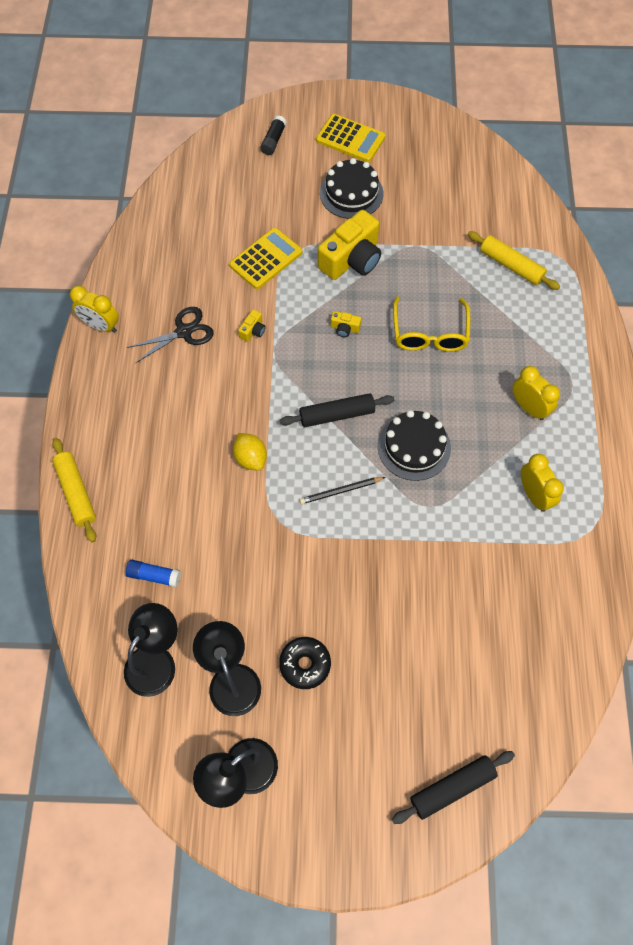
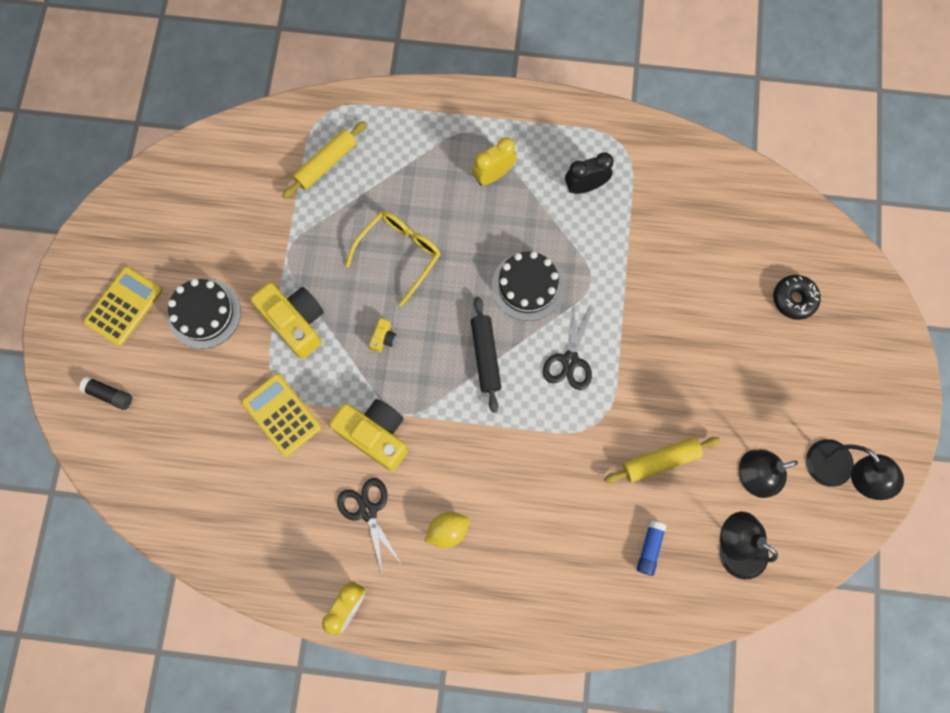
camera: 85 degrees left, 10 degrees up
yellow rolling pin [52,438,96,543] -> yellow rolling pin moved to [604,437,720,483]
yellow lemon [233,433,267,471] -> yellow lemon moved to [425,512,469,548]
yellow camera [238,309,266,342] -> yellow camera [329,399,408,471], size x2.34
black donut [279,637,331,689] -> black donut moved to [773,275,821,320]
black pencil [299,477,385,504] -> black scissors [543,305,594,390]
black rolling pin [392,751,515,824] -> none
yellow glasses [393,296,470,352] -> yellow glasses turned 60 degrees counterclockwise [345,211,441,307]
yellow clock [521,454,564,512] -> black clock [565,152,614,194]

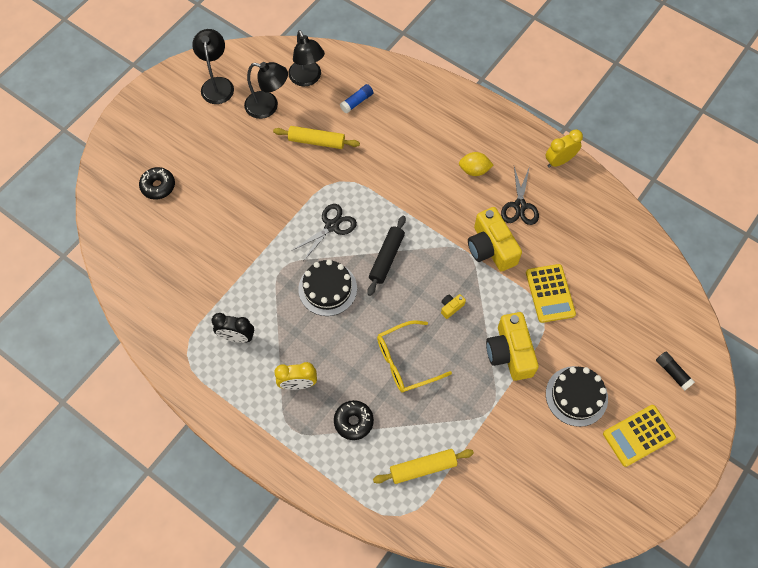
camera: 150 degrees left, 10 degrees down
none -> black donut [334,400,374,440]

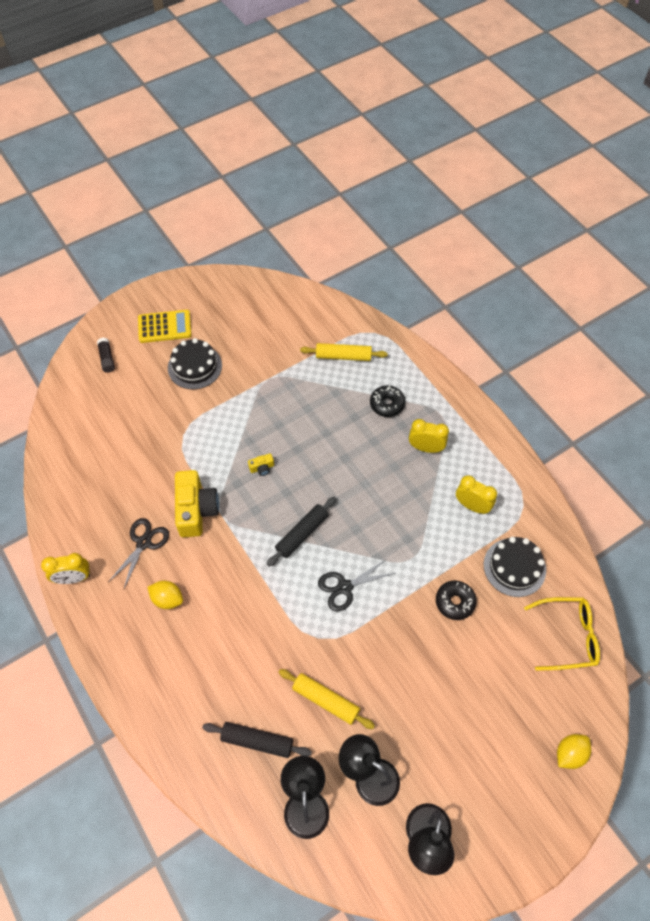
camera: 160 degrees left, 5 degrees down
black donut [139,167,175,200] -> black donut moved to [436,581,477,620]
black clock [211,313,254,343] -> yellow clock [456,475,497,514]
black cake [298,259,357,316] -> black cake moved to [484,537,546,597]
blue glue stick [340,84,373,113] -> black rolling pin [202,722,312,758]
yellow glasses [377,320,452,393] -> yellow glasses moved to [524,597,600,671]
yellow camera [486,312,539,381] -> none
yellow calculator [526,264,576,323] -> none
none -> yellow lemon [557,734,591,769]

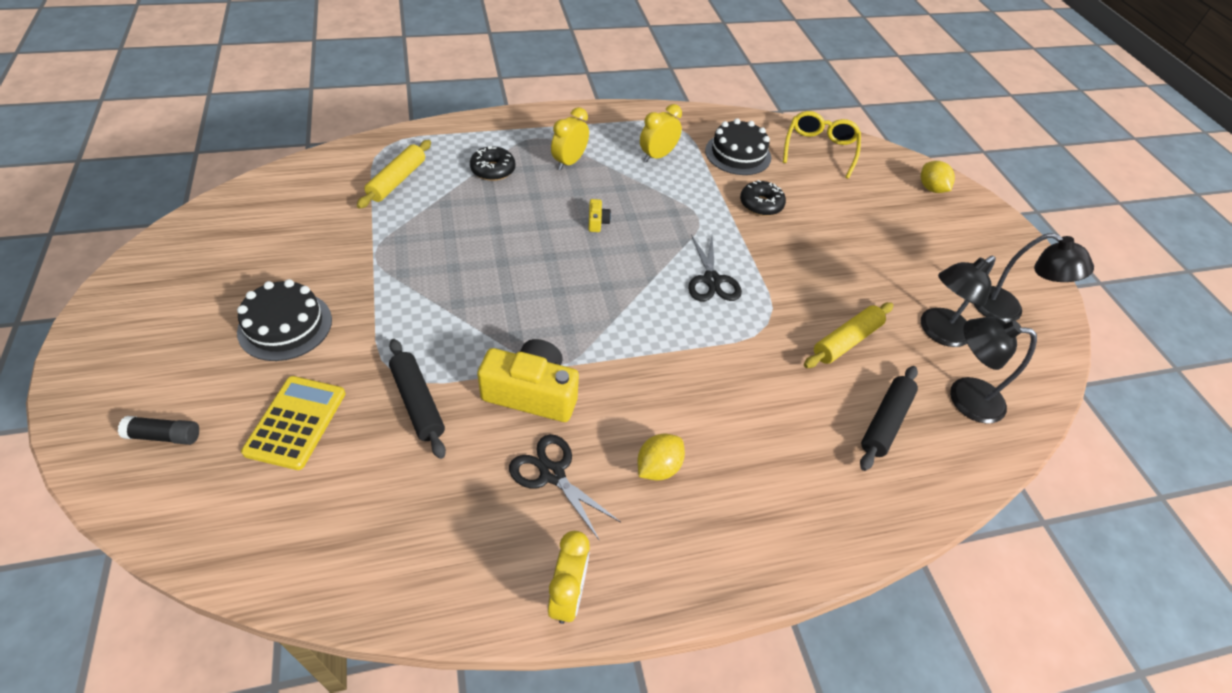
camera: 75 degrees left, 10 degrees down
yellow calculator [138,310,192,343] -> yellow calculator moved to [241,376,346,470]
yellow camera [248,453,274,476] -> yellow camera moved to [588,199,611,232]
black rolling pin [267,497,336,567] -> black rolling pin moved to [389,339,446,459]

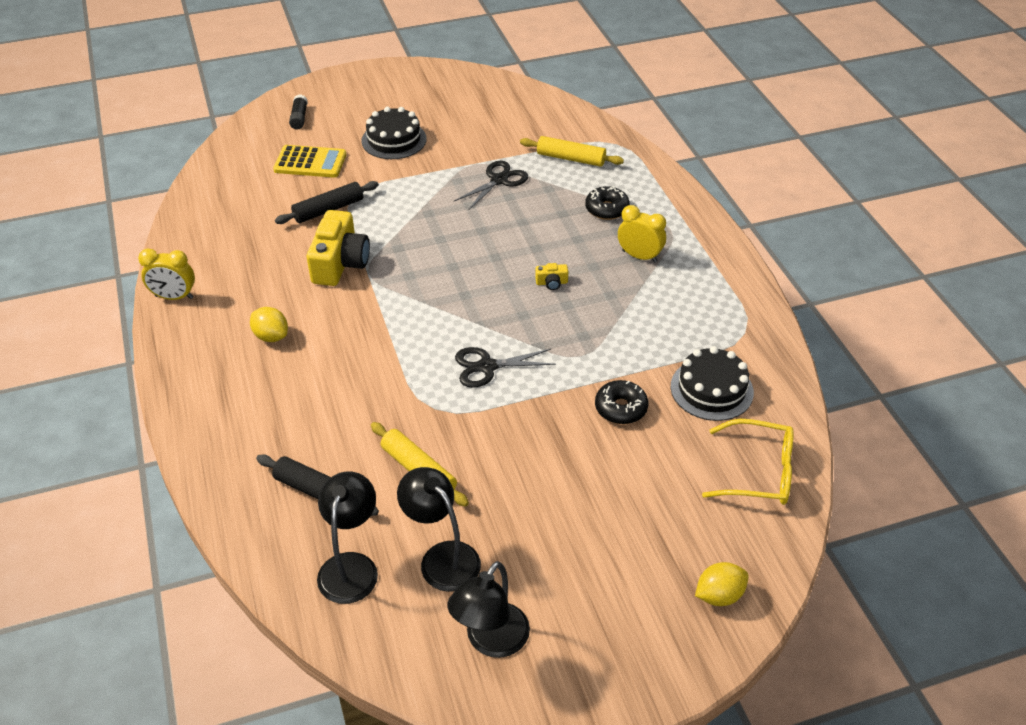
camera: 90 degrees right, 5 degrees down
black scissors [509,434,621,541] -> black scissors moved to [454,161,528,211]
yellow clock [640,104,682,162] -> none

